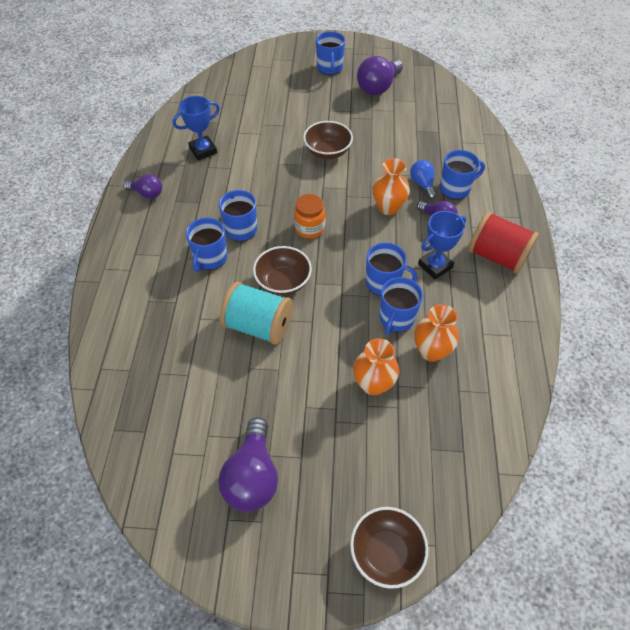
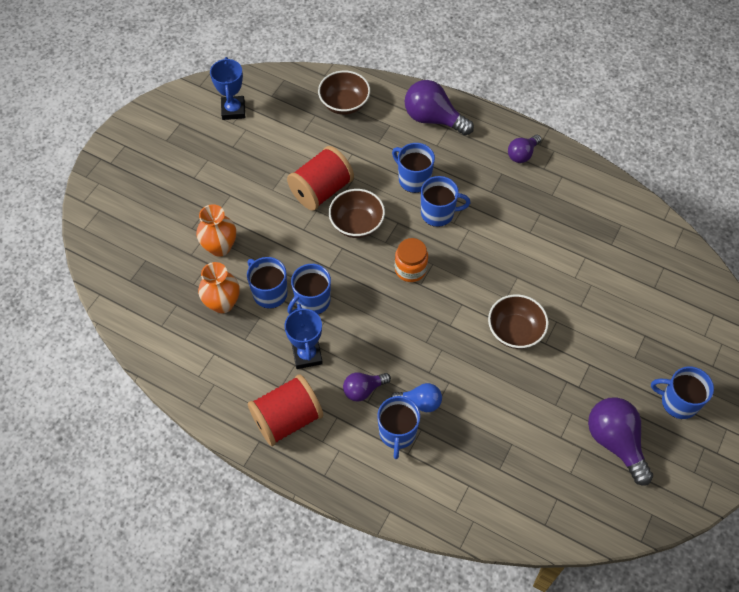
camera: 115 degrees right, 5 degrees up
blue trophy [173,96,220,160] -> blue trophy moved to [210,57,245,120]
purple light bulb [218,417,278,512] -> purple light bulb moved to [404,80,474,136]
turquoise spool [220,282,293,345] -> red spool [287,146,354,211]
brown bowl [350,507,428,589] -> brown bowl moved to [318,71,370,115]
orange vase [373,158,410,215] -> none

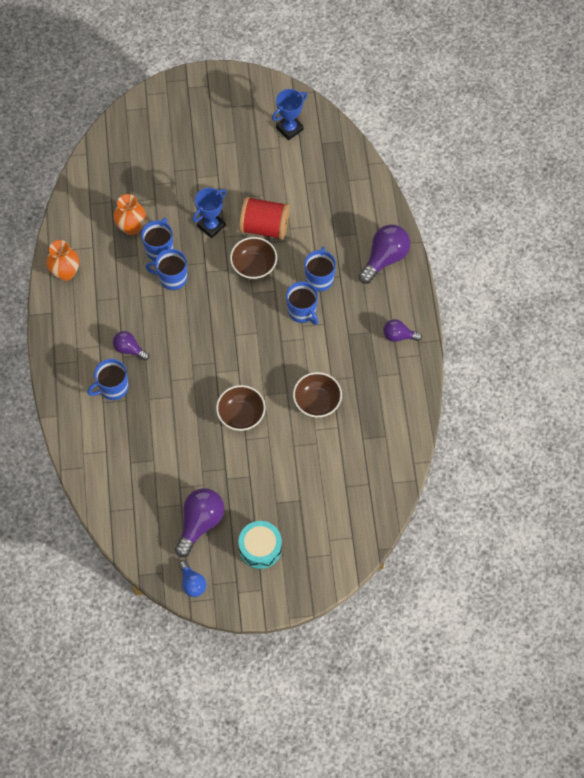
camera: 55 degrees right, 5 degrees up
orange vase [196,204,236,257] -> orange vase moved to [46,240,79,281]
red spool [248,374,323,446] -> none
blue trophy [284,304,323,369] -> blue trophy moved to [193,188,226,238]
brown bowl [318,71,370,115] -> brown bowl moved to [293,372,342,418]
blue light bulb [391,383,442,412] -> blue light bulb moved to [179,560,207,597]
orange jar [395,238,428,282] -> none
purple light bulb [404,80,474,136] -> purple light bulb turned 45 degrees clockwise [359,225,410,284]
blue mug [651,367,714,419] -> turquoise drum [239,521,282,569]

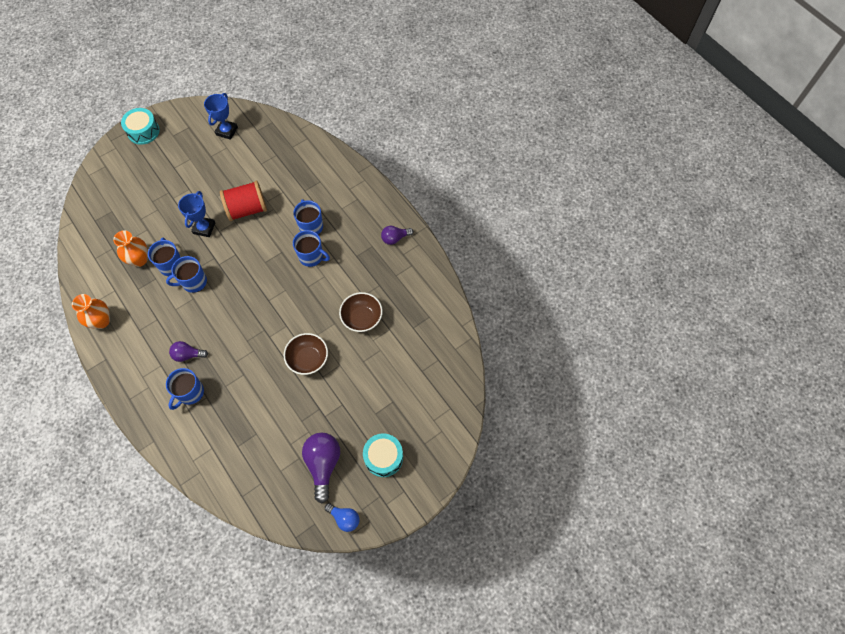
camera: 30 degrees left, 0 degrees up
brown bowl [230,237,277,280] -> none
purple light bulb [359,225,410,284] -> none
none -> turquoise drum [121,108,160,145]

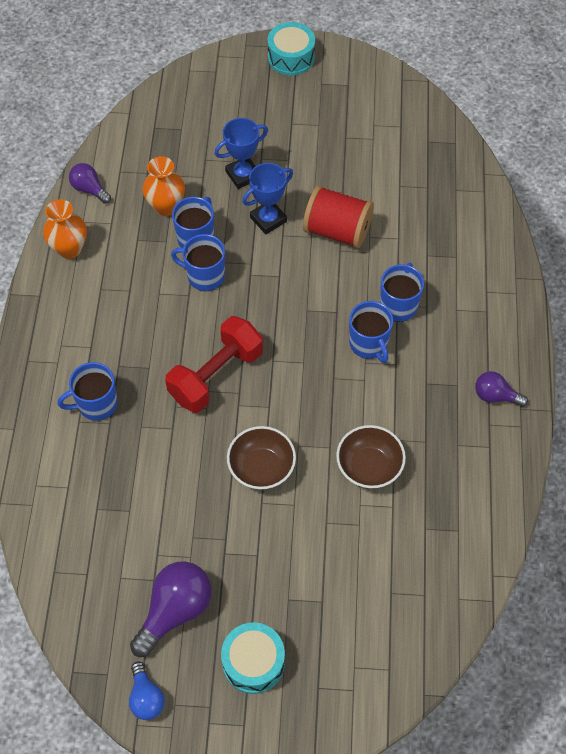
camera: 40 degrees right, 5 degrees down
purple light bulb [169,341,208,362] -> purple light bulb moved to [69,163,111,204]
blue trophy [204,93,238,140] -> blue trophy moved to [215,118,268,189]
none -> red dumbbell [165,316,263,413]

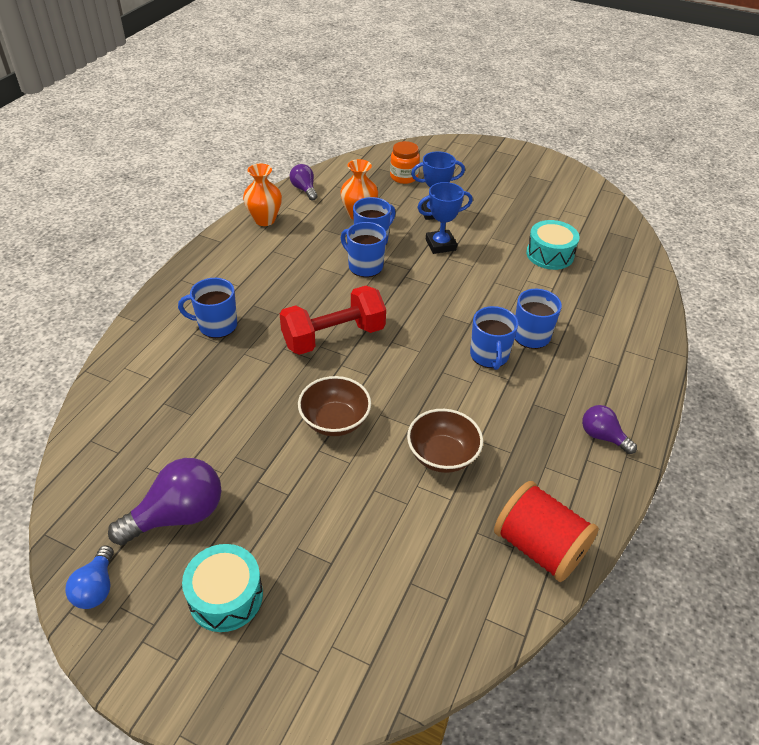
camera: 20 degrees right, 15 degrees down
turquoise drum [268,22,315,75] -> turquoise drum moved to [526,220,580,270]
red spool [303,185,374,249] -> red spool moved to [494,481,599,582]
none -> orange jar [390,141,420,184]

